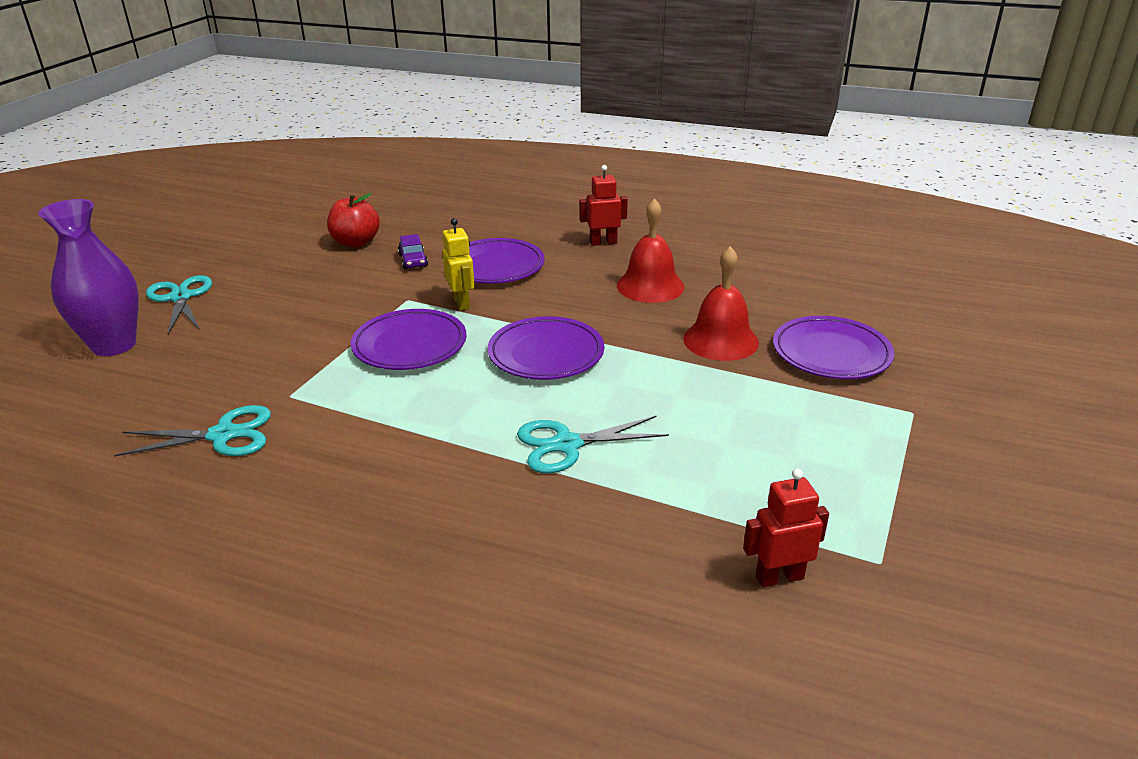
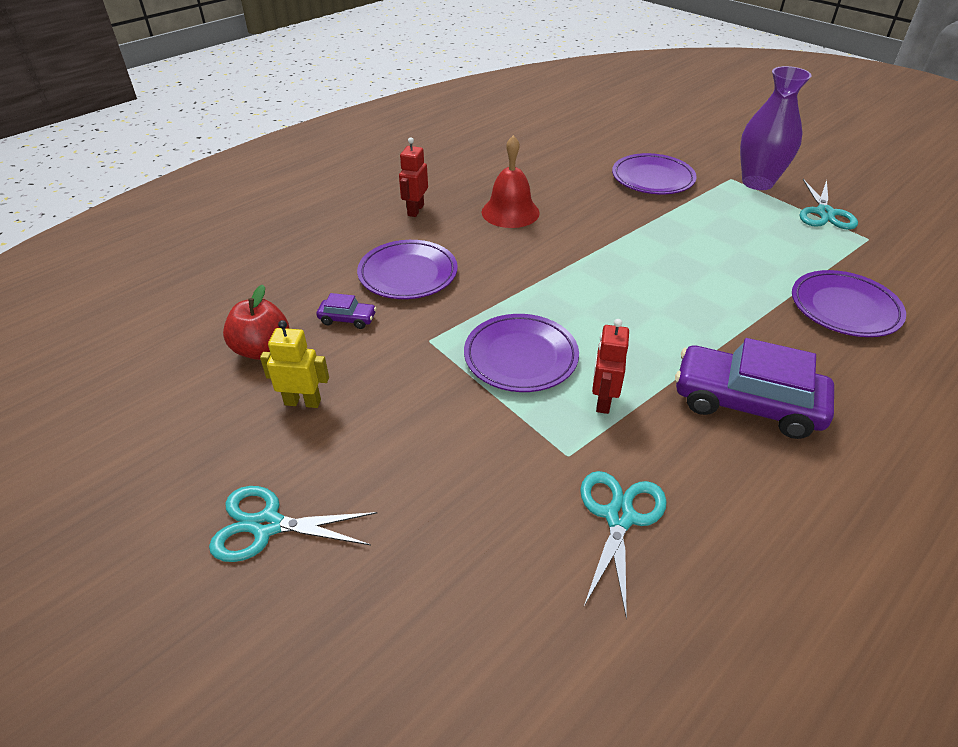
camera: 65 degrees left, 10 degrees up
purple vase [38,199,139,356] -> purple vase moved to [740,66,812,190]
yellow robot [442,218,475,311] -> yellow robot moved to [260,320,329,408]
purple plate [488,316,604,380] -> purple plate moved to [792,270,906,337]
turquoise scissors [517,415,669,473] -> turquoise scissors moved to [800,179,858,230]
red bell [683,246,759,361] -> none
red robot [743,469,829,587] -> red robot moved to [592,319,629,414]
none -> purple car [675,338,834,439]

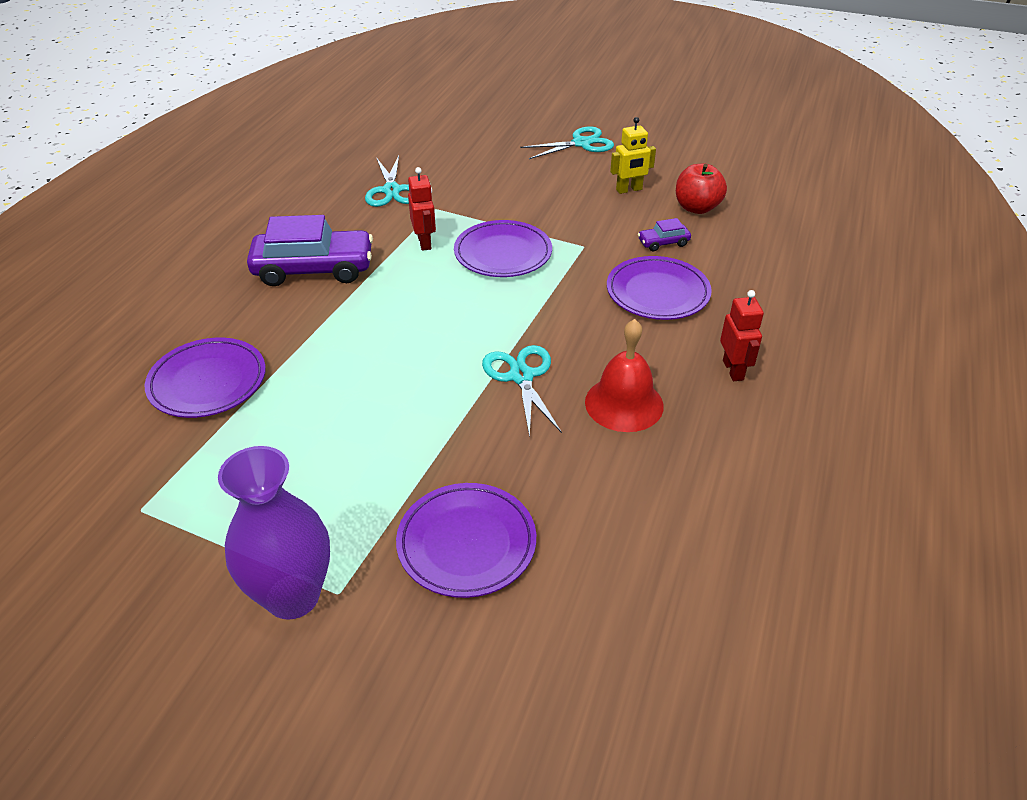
camera: 155 degrees right, 0 degrees up
turquoise scissors [800,179,858,230] -> turquoise scissors moved to [482,345,562,438]

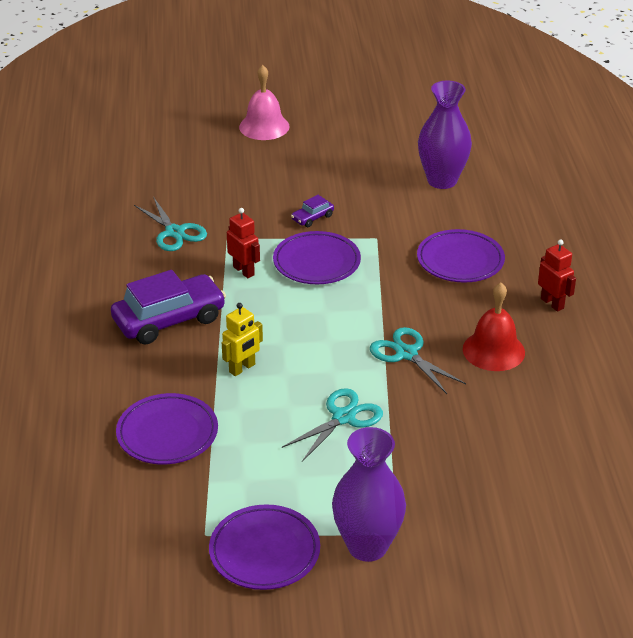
camera: 25 degrees left, 5 degrees down
purple plate [396,483,536,598] -> purple plate moved to [209,504,320,590]
turquoise scissors [520,126,614,159] -> turquoise scissors moved to [282,388,383,462]
yellow robot [610,117,656,194] -> yellow robot moved to [222,303,263,376]
purple car [638,218,691,251] -> purple car moved to [291,195,334,227]
red apple [676,164,727,214] -> purple vase [418,81,472,189]
none -> pink bell [239,65,290,140]

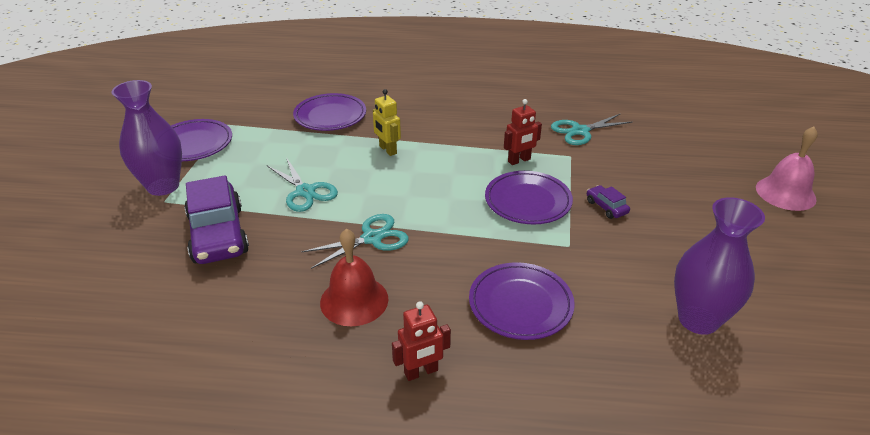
camera: 100 degrees right, 0 degrees up
purple car [111,270,226,345] -> purple car moved to [184,175,249,264]

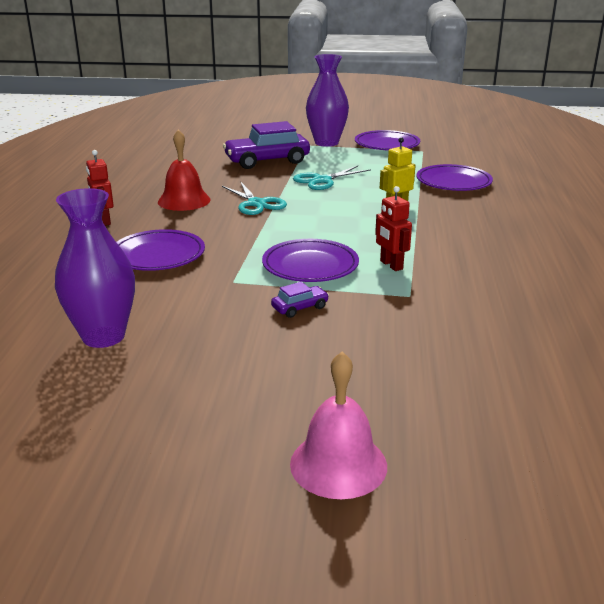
camera: 90 degrees right, 10 degrees down
turquoise scissors [551,113,632,145] -> none

